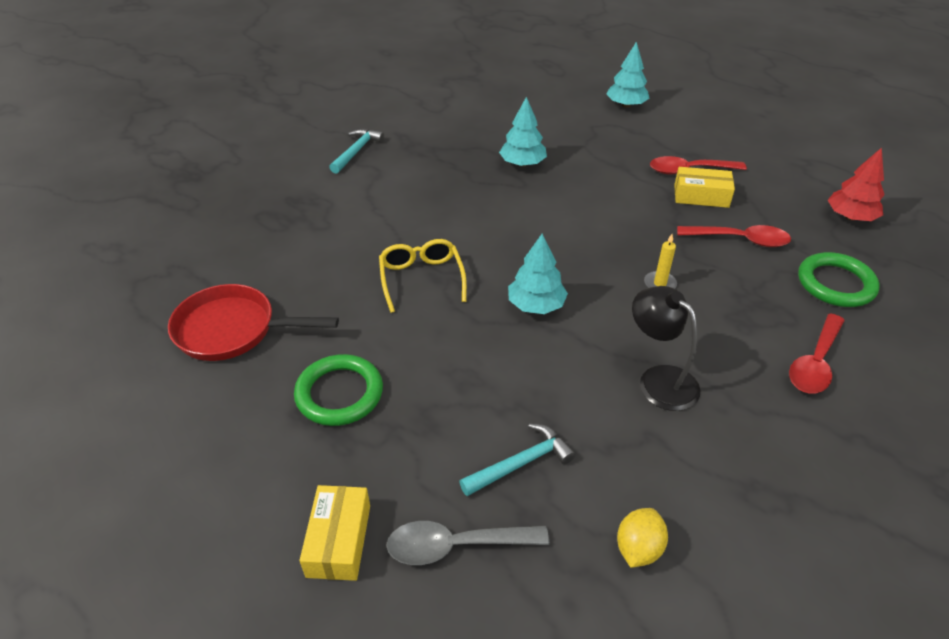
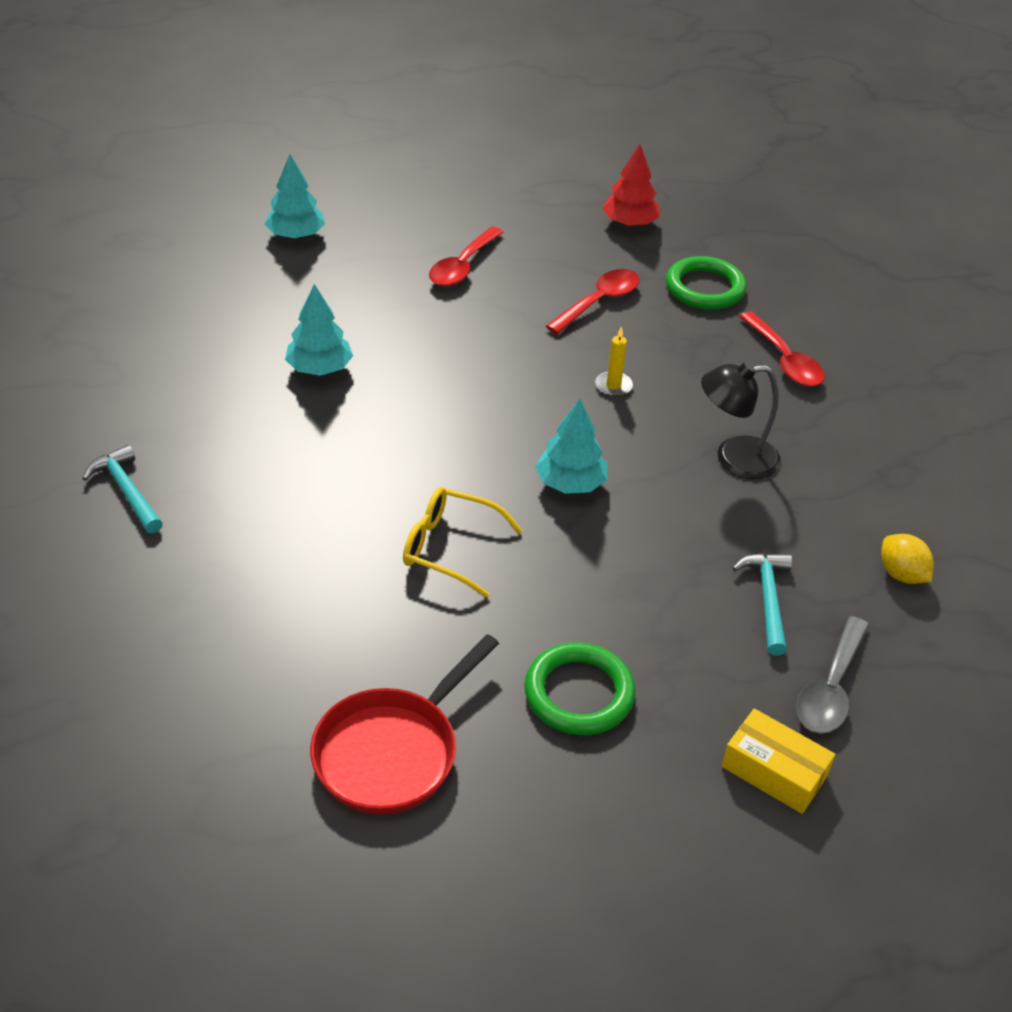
camera: 60 degrees left, 0 degrees up
yellow box [674,167,735,208] -> none

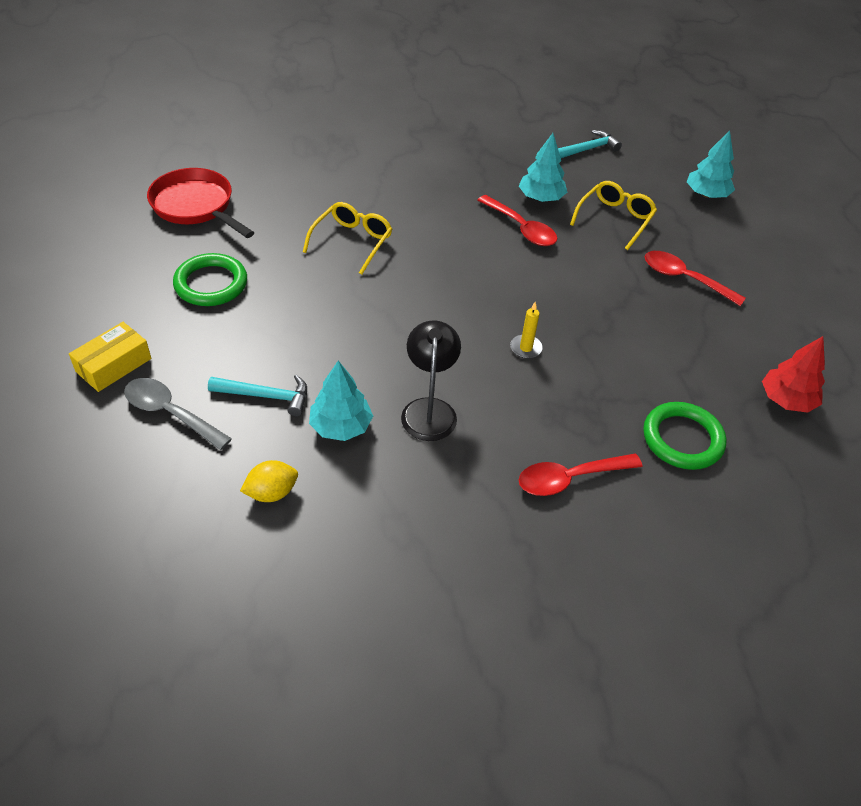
camera: 95 degrees right, 5 degrees up
turquoise hammer [82,445,163,534] -> turquoise hammer moved to [558,130,622,158]
turquoise tree [535,398,607,494] -> turquoise tree moved to [309,361,373,441]
red spoon [546,269,640,334] -> red spoon moved to [477,195,557,246]
none -> yellow glasses [570,181,657,250]

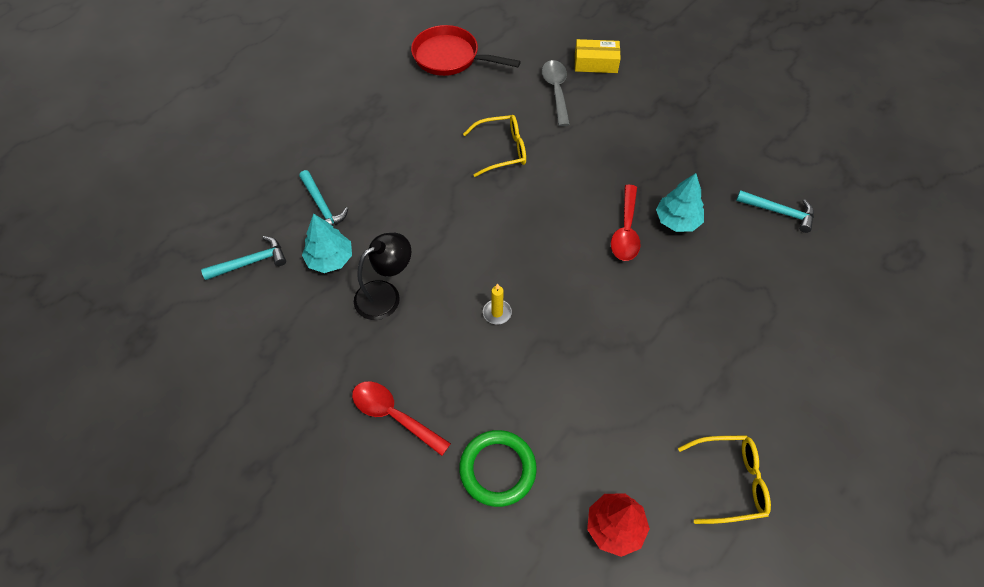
camera: 55 degrees right, 10 degrees up
yellow box [69,322,151,392] -> yellow box moved to [575,39,621,73]
grey spoon [124,378,232,450] -> grey spoon moved to [542,60,570,126]
red pan [147,168,254,238] -> red pan turned 75 degrees counterclockwise [411,25,521,76]
green ring [173,253,247,306] -> none
yellow lemon [240,460,298,502] -> turquoise hammer [201,236,286,280]
yellow glasses [570,181,657,250] -> yellow glasses moved to [678,435,771,524]
red spoon [645,251,746,306] -> none
turquoise tree [687,130,735,198] -> none

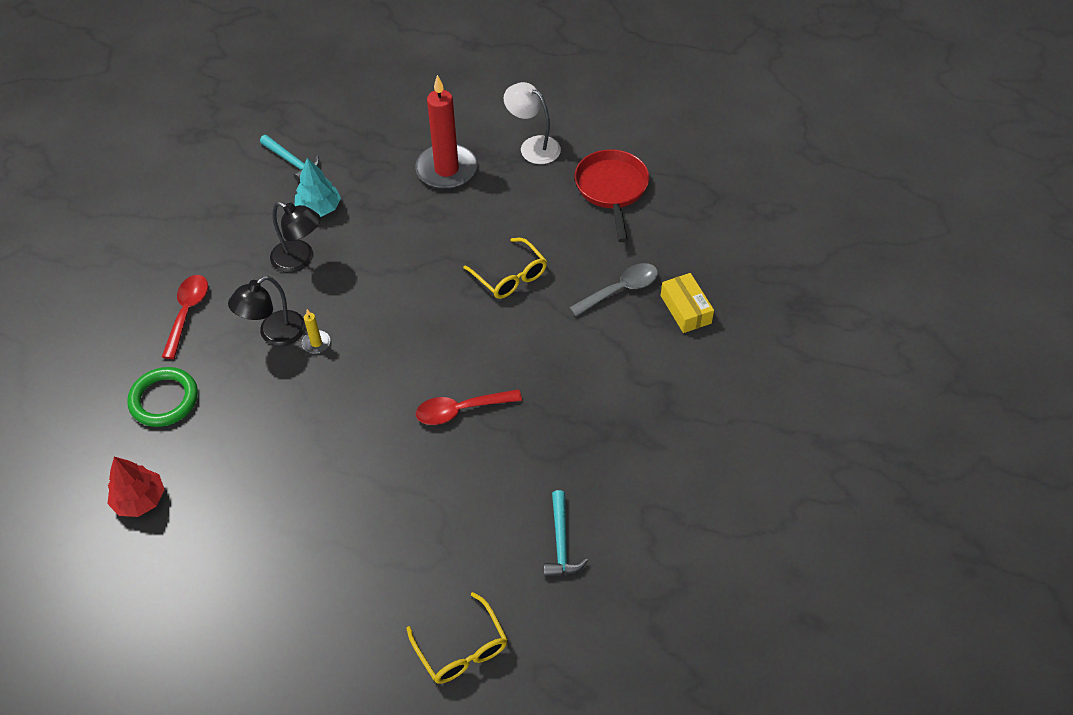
camera: 65 degrees right, 5 degrees down
turquoise hammer [299,170,348,226] -> none
turquoise tree [656,173,704,232] -> none
yellow glasses [678,435,771,524] -> yellow glasses moved to [407,592,508,684]
none -> black lamp [228,276,306,346]
none -> red candle [415,75,477,189]
none -> white lamp [504,82,561,164]

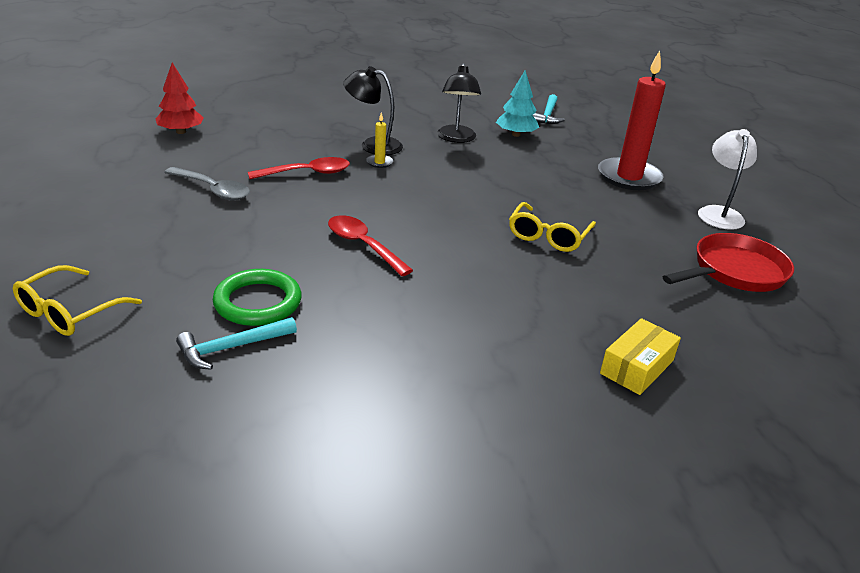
camera: 60 degrees right, 20 degrees down
green ring [127,367,198,427] -> green ring moved to [213,269,302,326]
red spoon [162,275,208,359] -> red spoon moved to [248,157,350,179]
grey spoon [569,263,658,317] -> grey spoon moved to [164,167,250,201]

